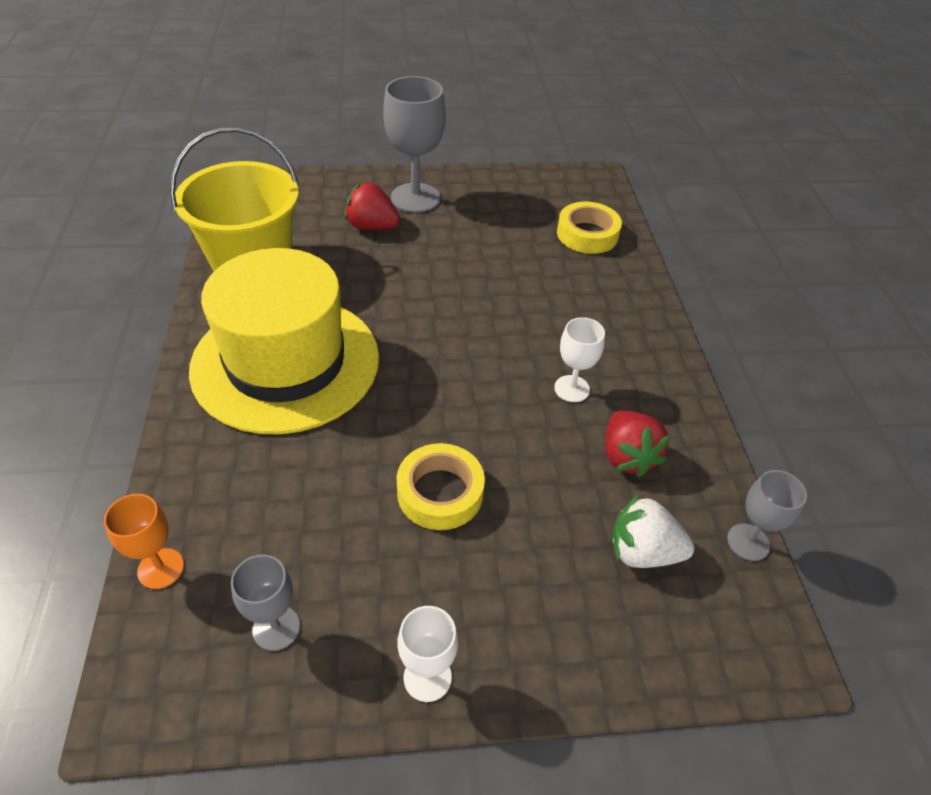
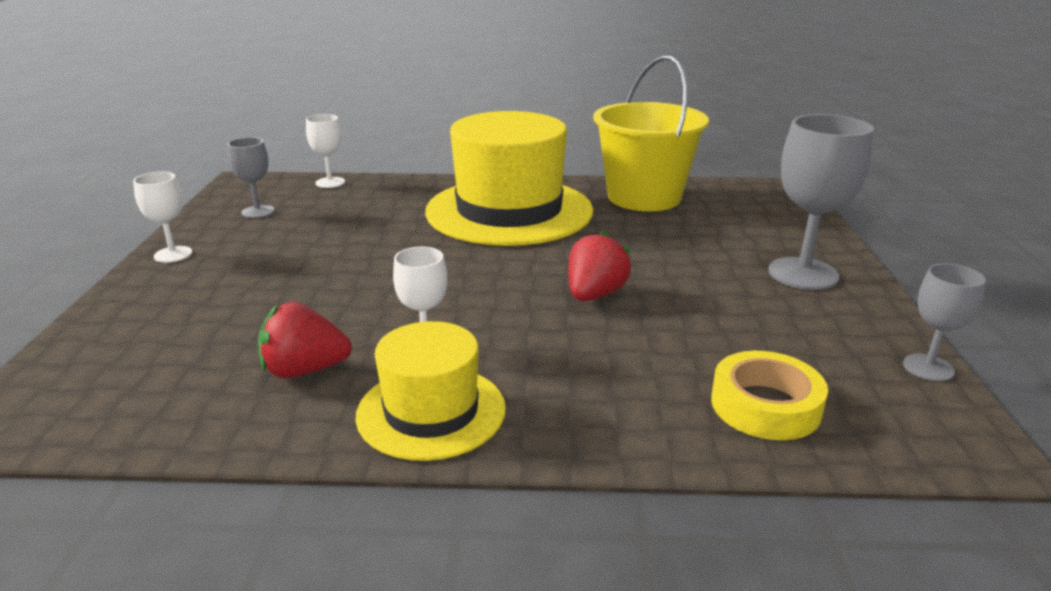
camera: 100 degrees right, 20 degrees down
orange goblet [104,494,184,589] -> white goblet [306,114,345,188]
red strawberry [344,182,400,230] -> red strawberry moved to [568,231,631,301]
yellow tape [397,443,485,530] -> none
white strawberry [611,495,694,568] -> none
grey goblet [727,470,807,561] -> grey goblet moved to [903,263,986,381]
none -> yellow hat [355,321,506,461]

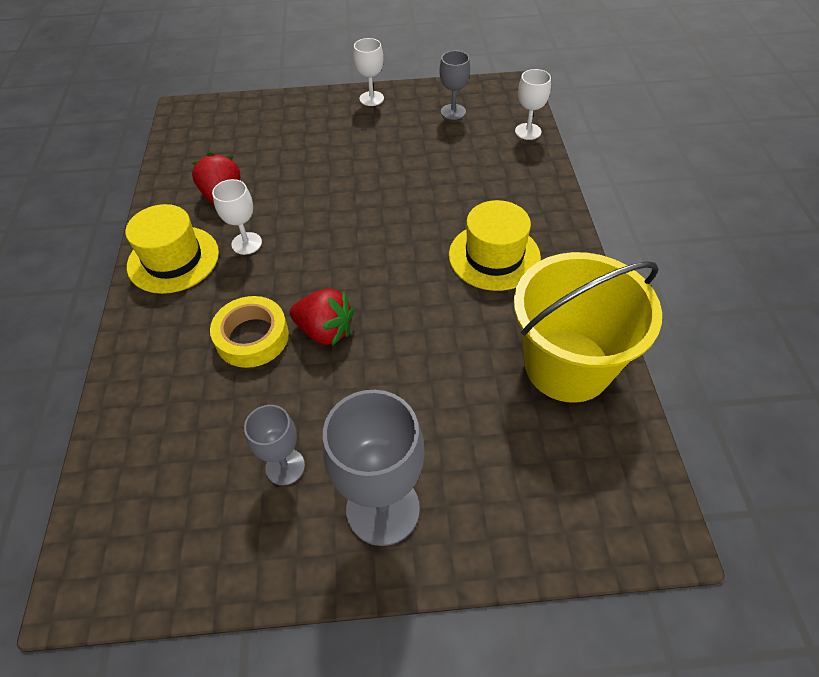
camera: 85 degrees right, 25 degrees up
yellow hat [425,111,593,246] -> yellow hat [449,200,541,291], size x0.56
yellow tape [711,351,828,440] -> yellow tape moved to [210,296,289,368]
grey goblet [903,263,986,381] -> grey goblet moved to [244,405,305,485]

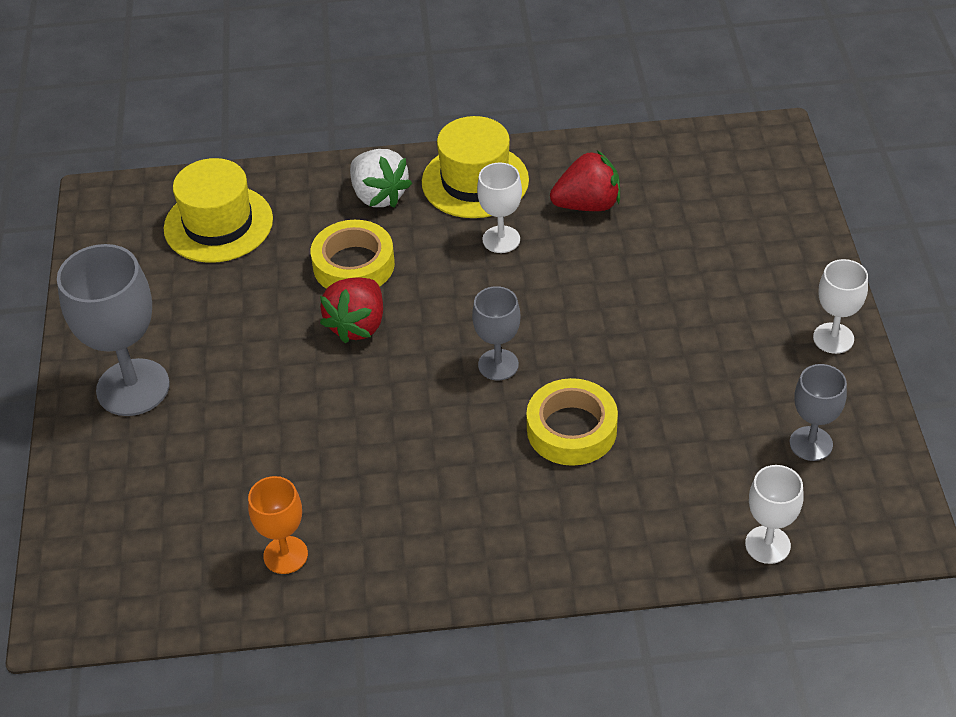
camera: 90 degrees right, 5 degrees down
grey goblet [244,405,305,485] -> grey goblet moved to [472,286,520,380]
yellow hat [449,200,541,291] -> yellow hat moved to [164,158,273,263]
yellow bucket [514,252,662,403] -> orange goblet [248,476,308,574]
none -> white strawberry [350,149,412,208]
none -> yellow tape [526,378,618,466]

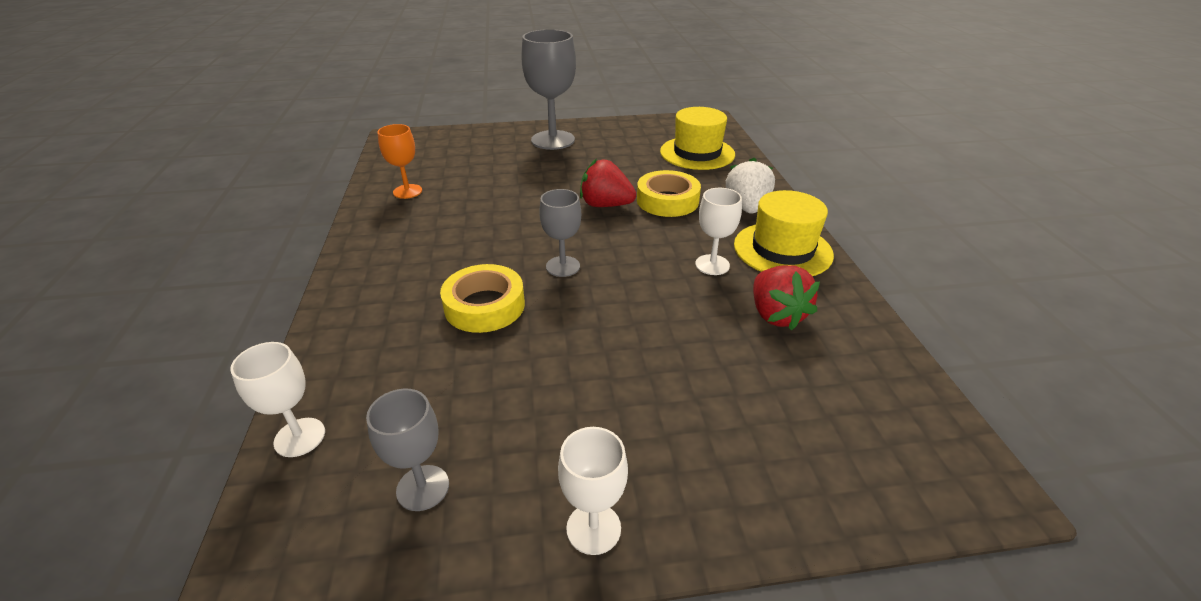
camera: 85 degrees right, 10 degrees down
white strawberry [350,149,412,208] -> white strawberry turned 135 degrees clockwise [726,158,775,214]

